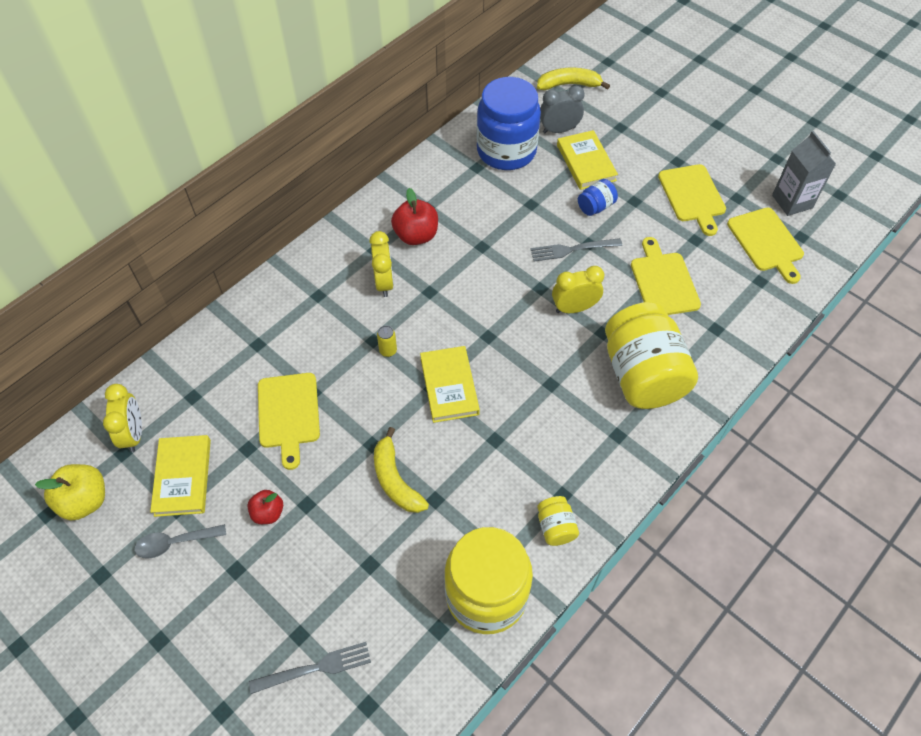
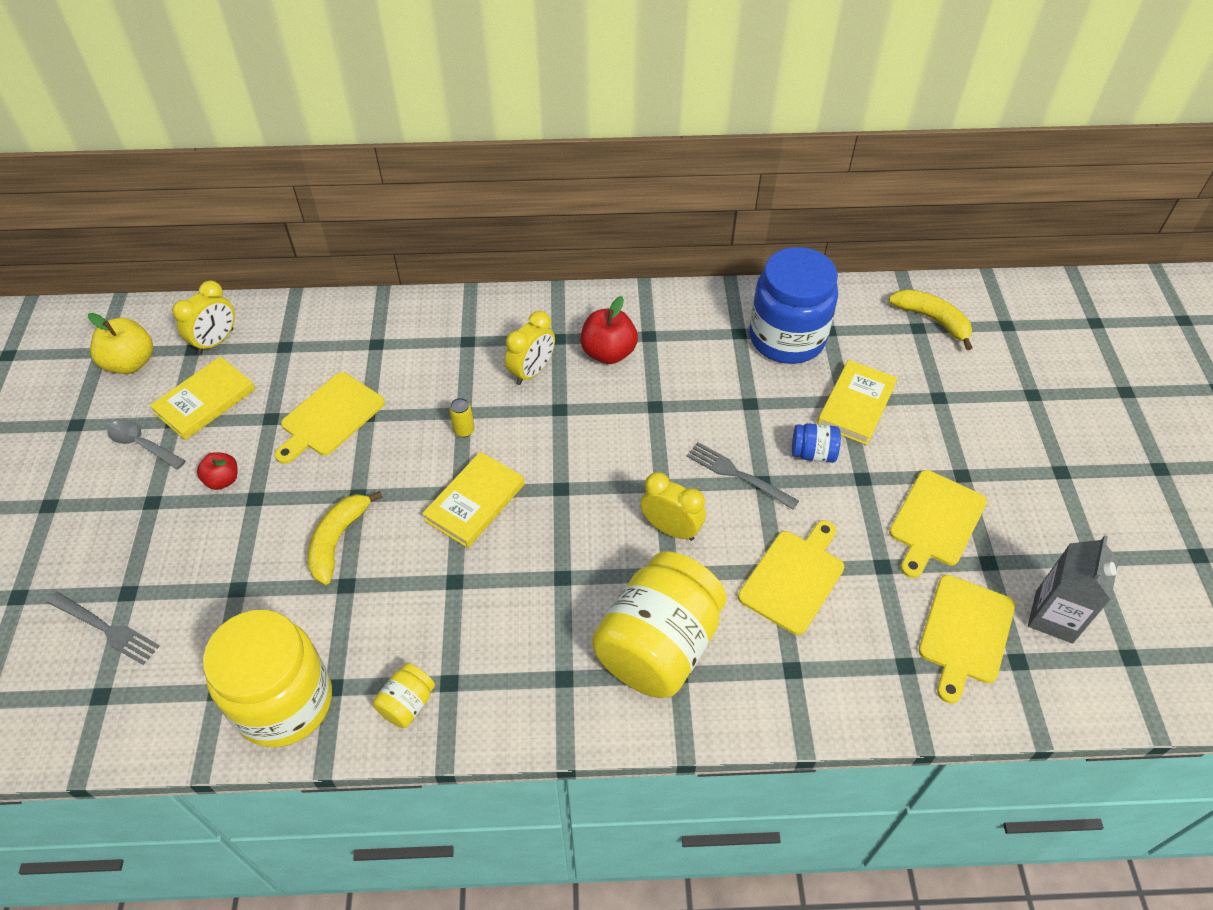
camera: 45 degrees right, 5 degrees down
grey clock [540,86,584,133] -> none

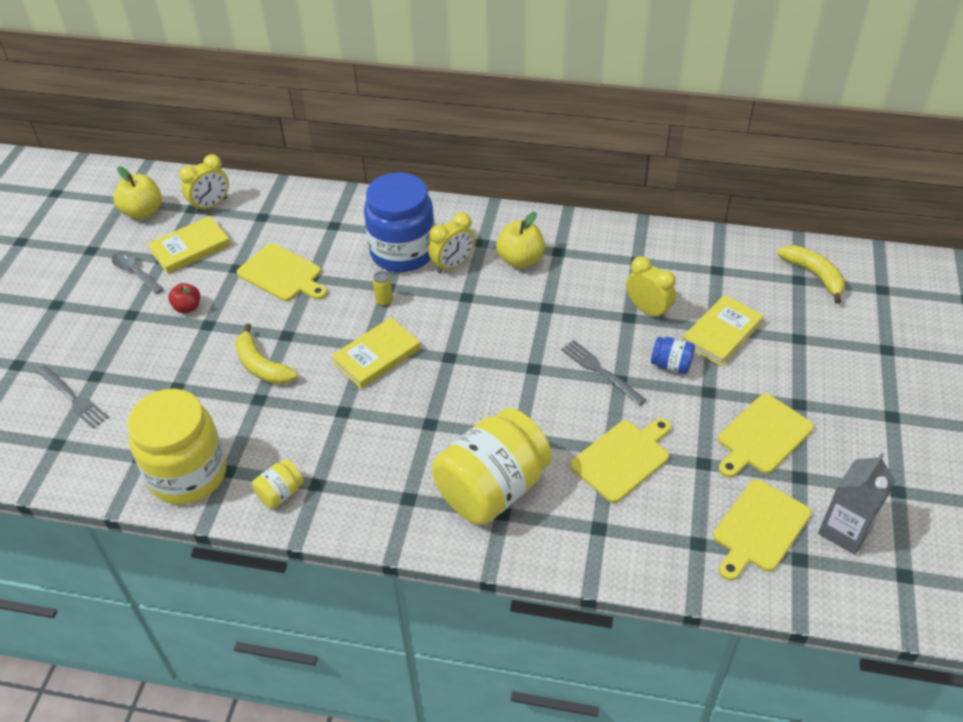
camera: 15 degrees right, 5 degrees down
yellow cutting board [275,372,385,464] -> yellow cutting board turned 105 degrees counterclockwise [237,243,327,301]
yellow banana [308,491,383,585] -> yellow banana turned 75 degrees counterclockwise [235,324,298,385]
red apple [580,296,638,364] -> yellow apple [496,212,545,268]
yellow clock [640,472,706,541] -> yellow clock moved to [626,256,676,320]
blue jar [749,247,838,364] -> blue jar moved to [364,173,435,272]

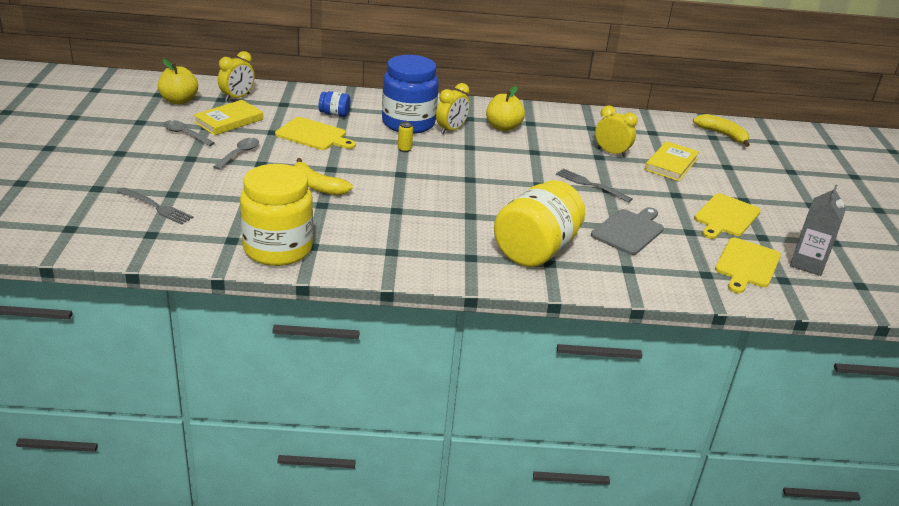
camera: 15 degrees left, 15 degrees down
red apple [168,283,200,313] -> grey spoon [213,138,259,170]
yellow jar [252,459,304,509] -> none
yellow book [331,317,421,389] -> none
yellow cutting board [570,418,671,503] -> grey cutting board [591,207,664,255]
blue jar [651,337,695,374] -> blue jar moved to [319,91,350,117]

